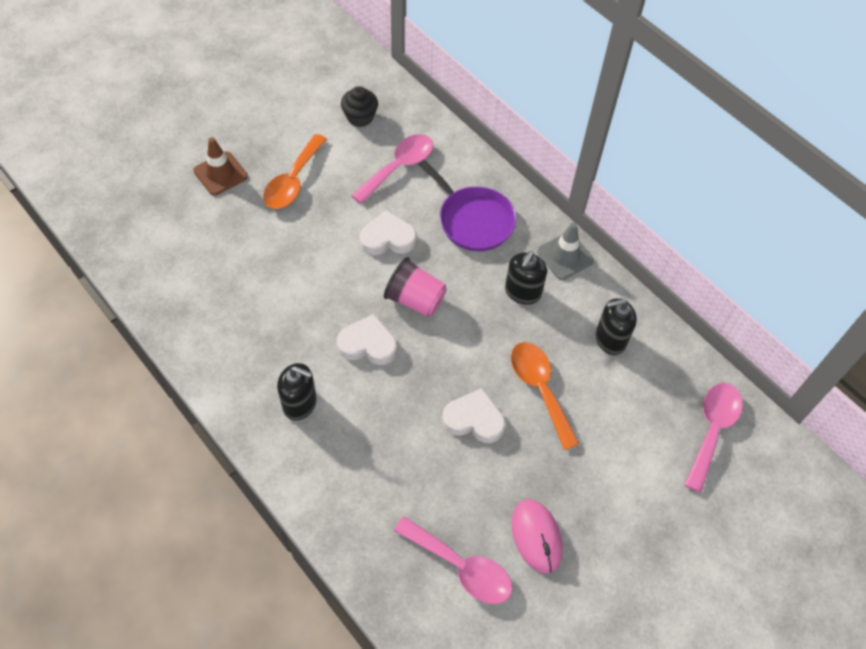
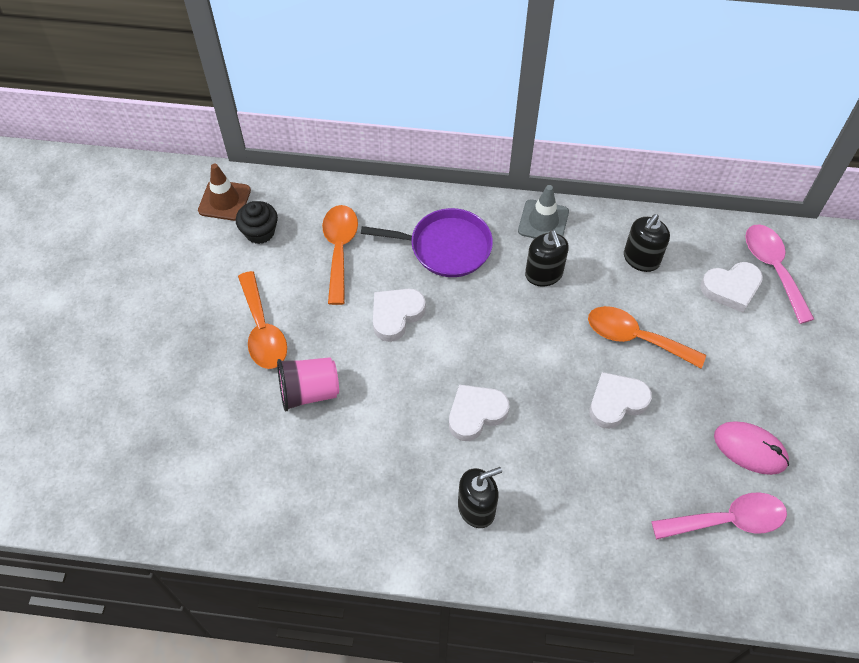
camera: 40 degrees left, 0 degrees up
brown traffic cone [193,137,248,196] -> brown traffic cone moved to [198,163,251,221]
pink spoon [351,134,433,204] -> orange spoon [322,205,358,305]
pink cup [384,257,447,317] -> pink cup moved to [277,357,339,412]
none -> white heart [700,262,763,313]

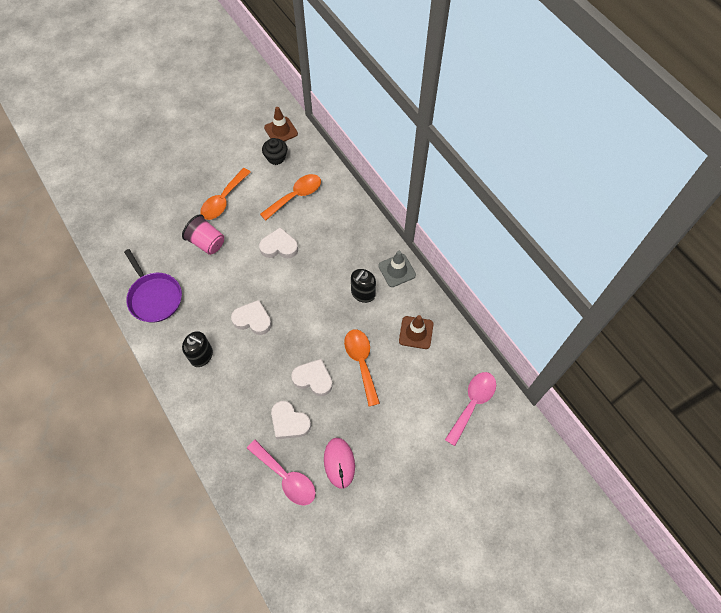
camera: 50 degrees right, 5 degrees up
purple pan [361,208,493,277] -> purple pan moved to [124,249,182,323]
black soap dispenser [624,214,670,272] -> brown traffic cone [399,315,433,349]
white heart [700,262,763,313] -> white heart moved to [271,401,311,439]

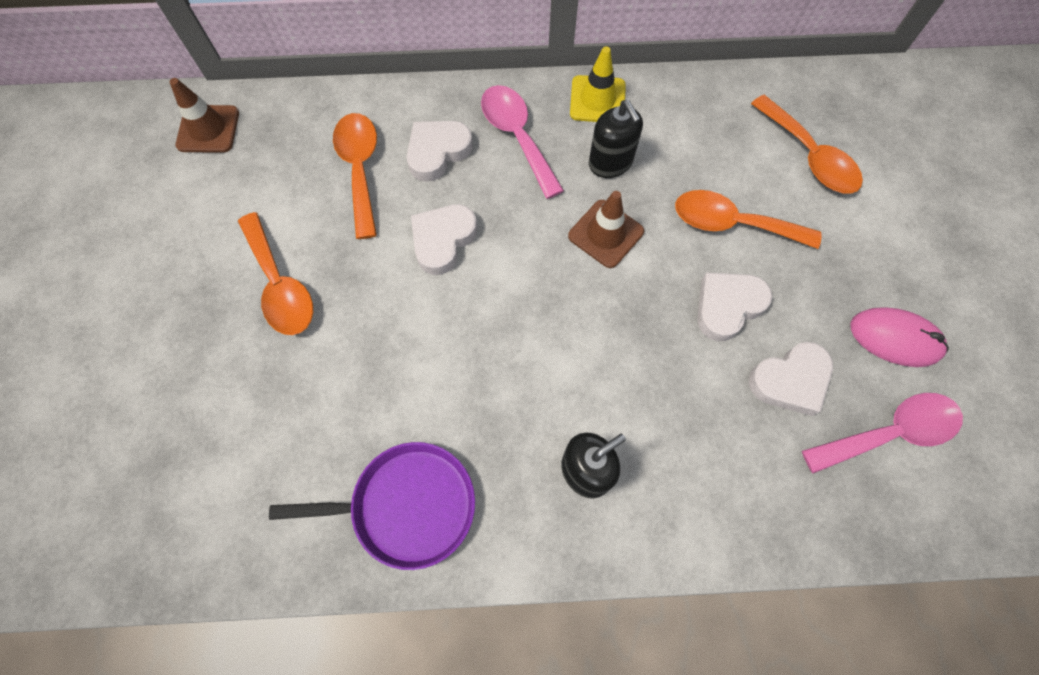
camera: 60 degrees left, 5 degrees up
pink cup [182,214,224,255] -> none
white heart [231,300,272,335] -> white heart moved to [407,121,473,182]
black cupcake [262,138,288,165] -> none
grey traffic cone [378,251,416,287] -> yellow traffic cone [570,46,626,122]
brown traffic cone [399,315,433,349] -> brown traffic cone moved to [568,191,644,268]
pink spoon [445,372,496,446] -> pink spoon moved to [481,85,564,199]
none -> orange spoon [751,95,863,194]

